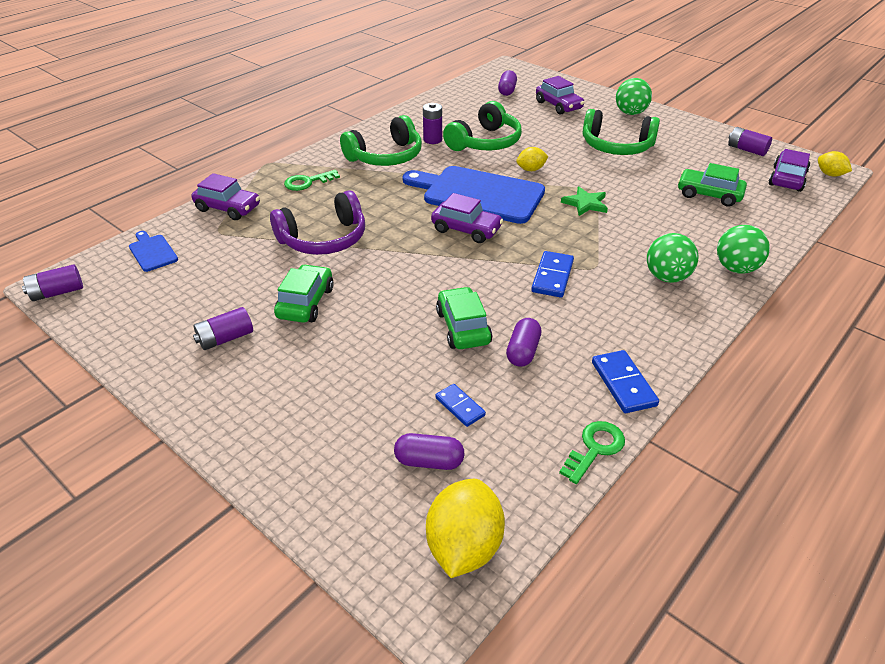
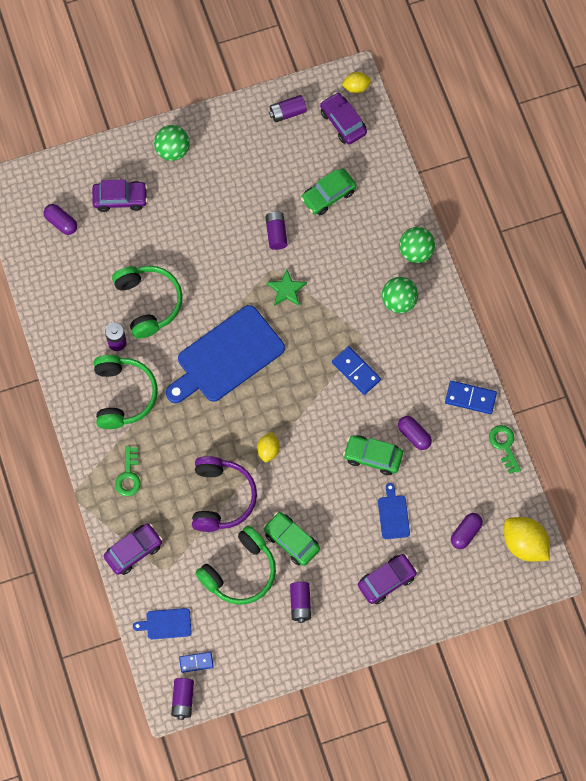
camera: 60 degrees left, 30 degrees up
purple car [431,193,503,243] -> purple car moved to [358,554,417,604]
blue domino [435,384,486,427] -> blue domino moved to [179,652,214,673]
yellow lemon [516,147,549,171] -> yellow lemon moved to [257,432,280,462]
green headphones [583,109,660,155] -> green headphones moved to [195,526,276,605]
none -> purple battery [265,211,288,250]
none -> blue cutting board [378,483,410,539]

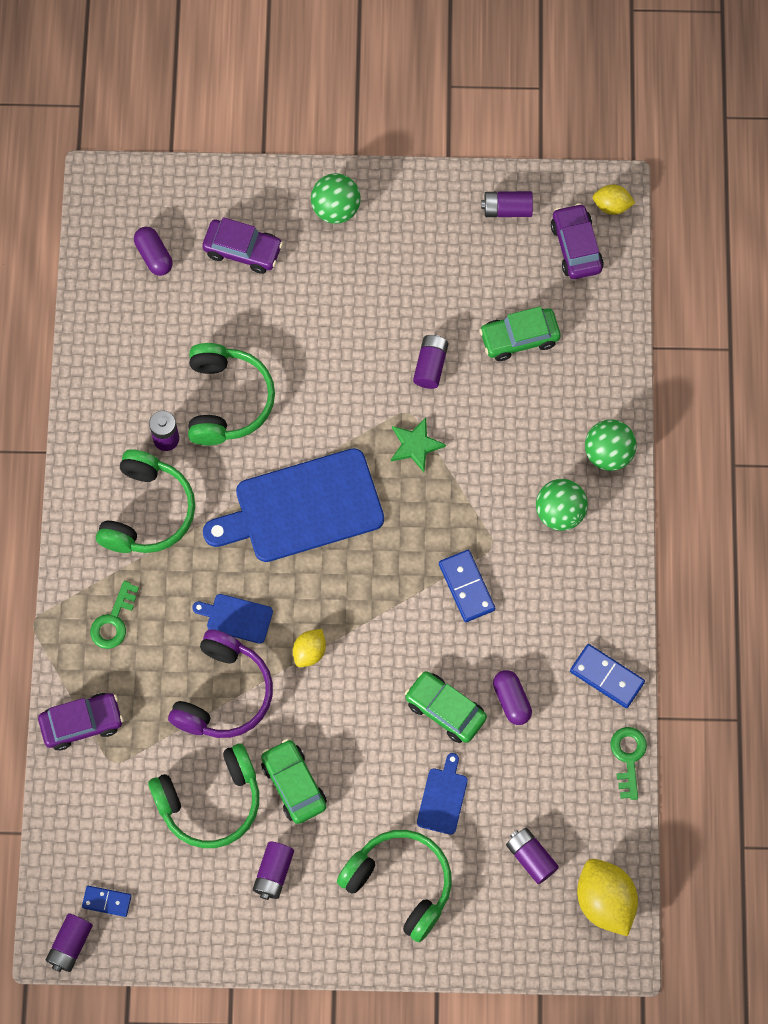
camera: 20 degrees right, 0 degrees up
blue cutting board [133,608,191,639] -> blue cutting board moved to [192,594,273,644]
purple car [358,554,417,604] -> green headphones [337,830,452,942]
purple capsule [451,513,483,549] -> purple battery [506,828,559,884]

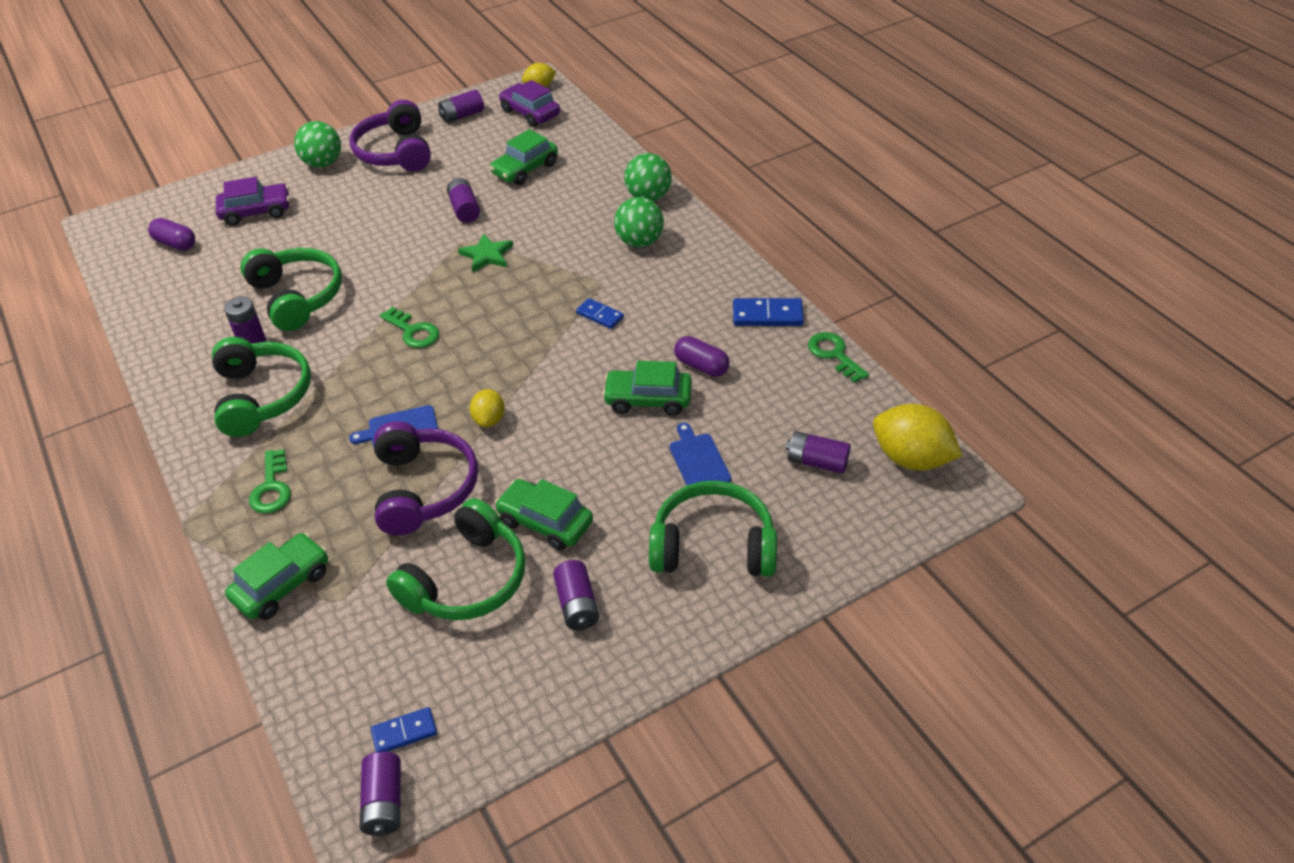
camera: 30 degrees left, 25 degrees down
purple car [38,693,123,750] -> green car [225,533,328,620]
blue cutting board [203,448,384,562] -> green key [380,307,439,348]
blue domino [439,550,495,622] -> blue domino [576,298,624,329], size x0.65
none -> purple headphones [350,100,431,171]

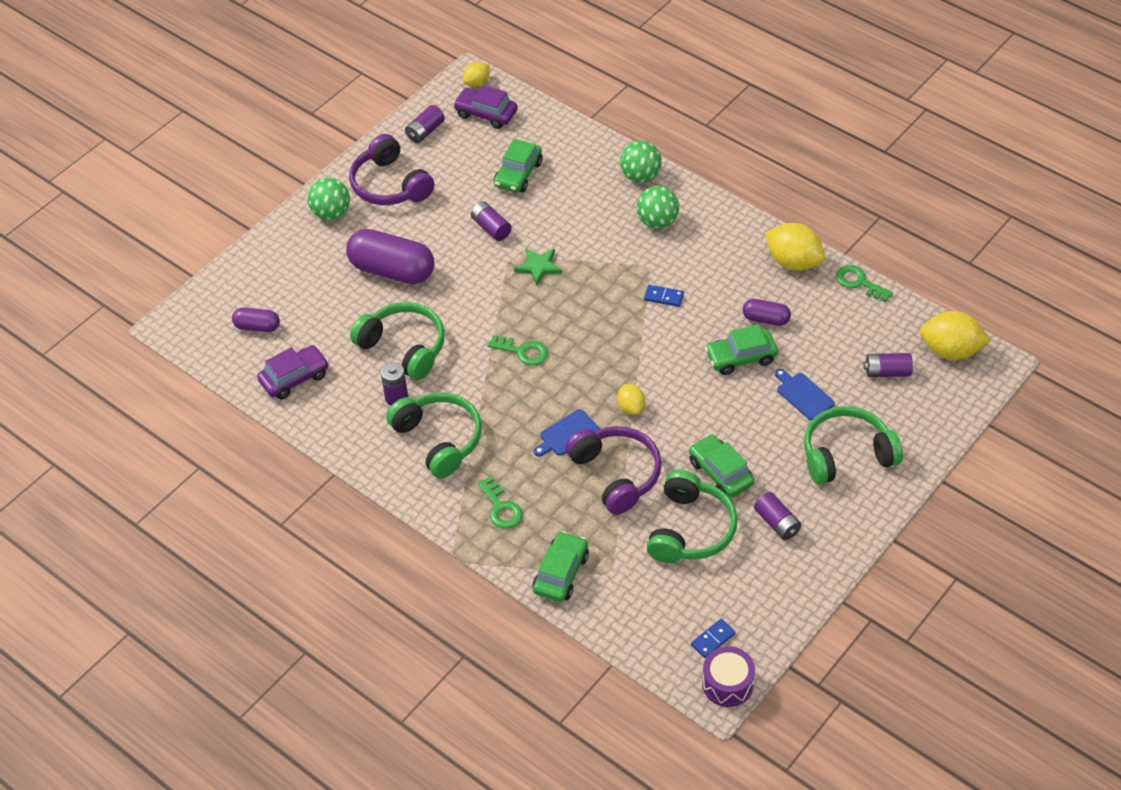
camera: 20 degrees left, 5 degrees up
purple car [216,177,290,226] -> purple car moved to [257,345,329,399]
purple battery [360,752,401,836] -> purple drum [702,646,755,707]
green car [495,479,593,551] -> green car turned 45 degrees clockwise [689,434,754,498]
blue domino [733,298,804,326] -> yellow lemon [765,223,825,271]
none -> purple capsule [346,229,434,284]

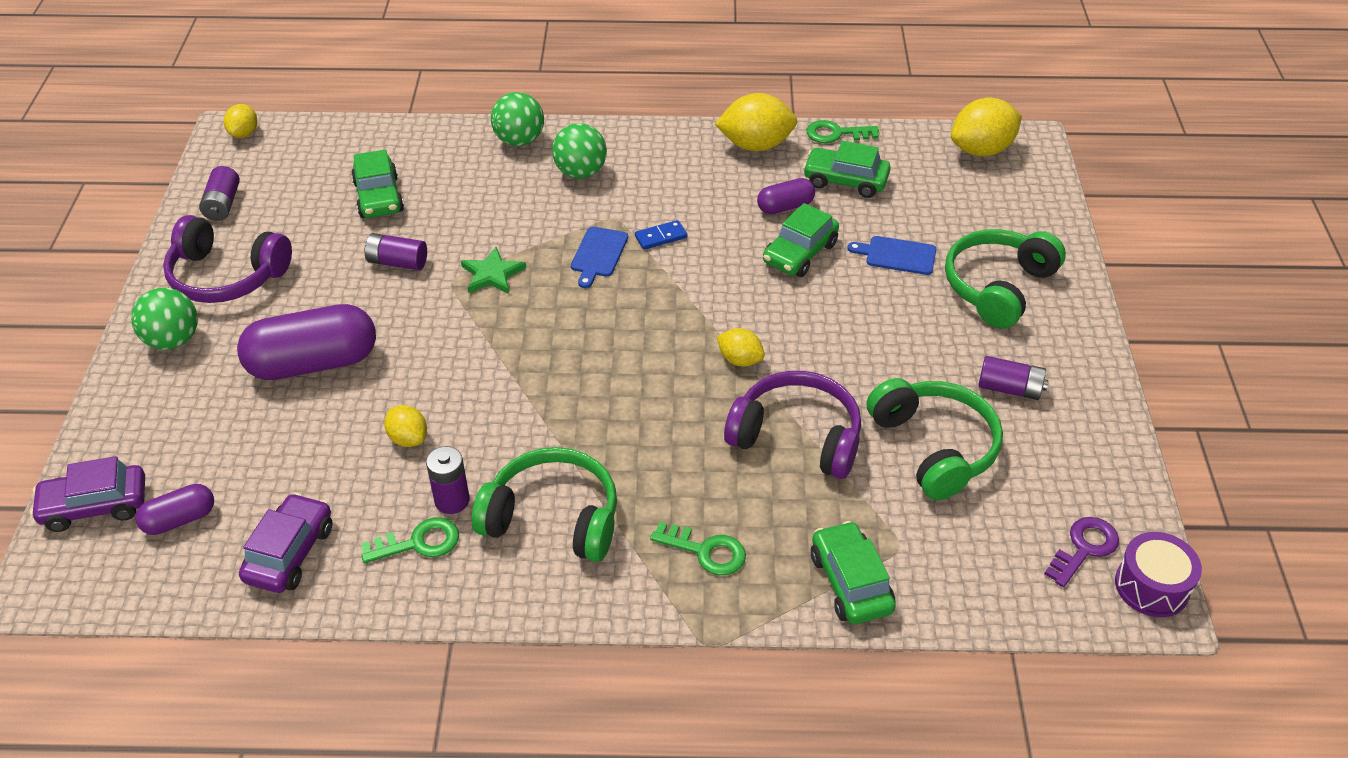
camera: 40 degrees left, 5 degrees down
green headphones [350,302,445,380] -> yellow lemon [384,405,427,447]
purple car [453,85,518,129] -> purple car moved to [30,456,145,532]
green key [487,335,548,365] -> green key moved to [361,517,459,563]
blue cutting board [534,409,599,456] -> blue cutting board moved to [571,226,628,288]
green car [689,434,754,498] -> green car moved to [803,141,891,198]
blue domino [691,619,735,658] -> purple key [1044,517,1119,587]
purple battery [864,353,913,377] -> none

